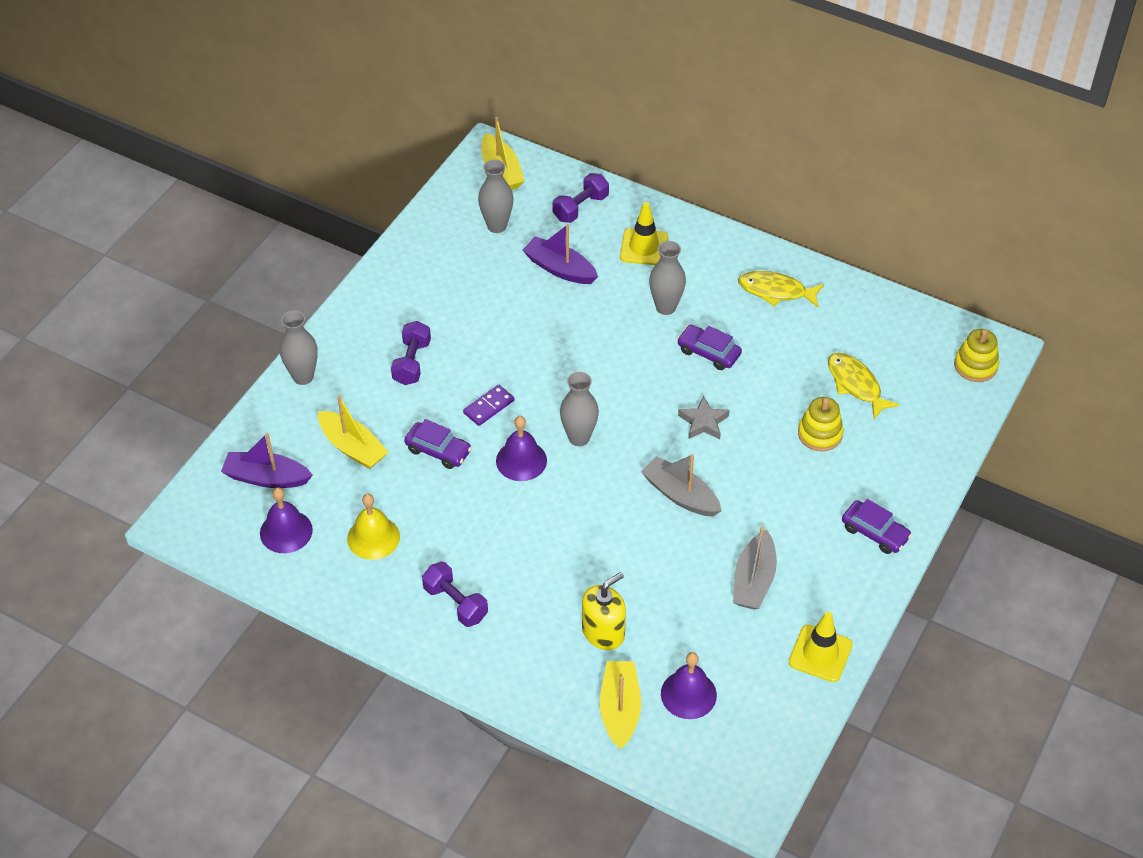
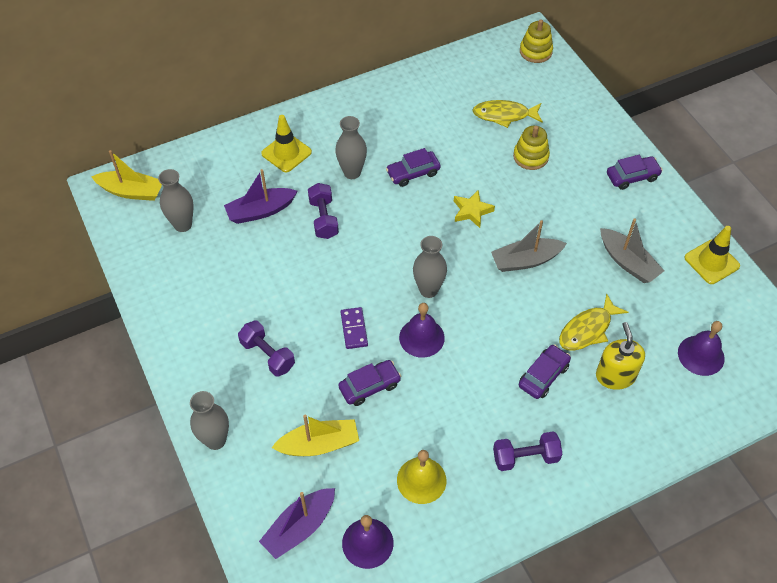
camera: 55 degrees left, 5 degrees up
purple dumbbell [552,173,609,223] -> purple dumbbell moved to [308,183,339,239]
yellow boat [600,661,641,749] -> none
grey star [678,395,729,440] -> yellow star [454,190,495,228]
yellow fish [738,271,824,308] -> yellow fish moved to [559,294,628,351]
none -> purple car [519,345,571,399]

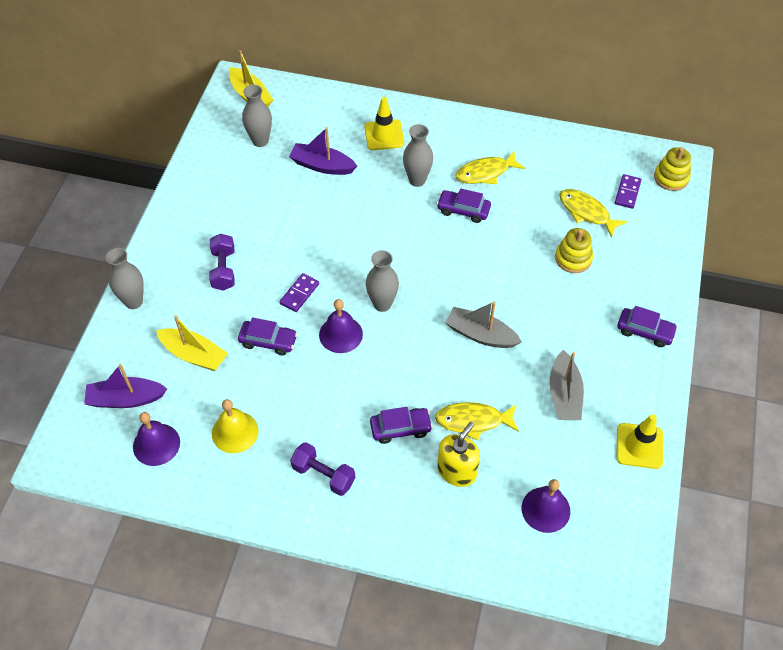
camera: 40 degrees right, 0 degrees up
purple dumbbell [308,183,339,239] -> none
yellow star [454,190,495,228] -> none
none -> yellow fish [455,151,525,184]
none -> purple domino [615,174,641,209]

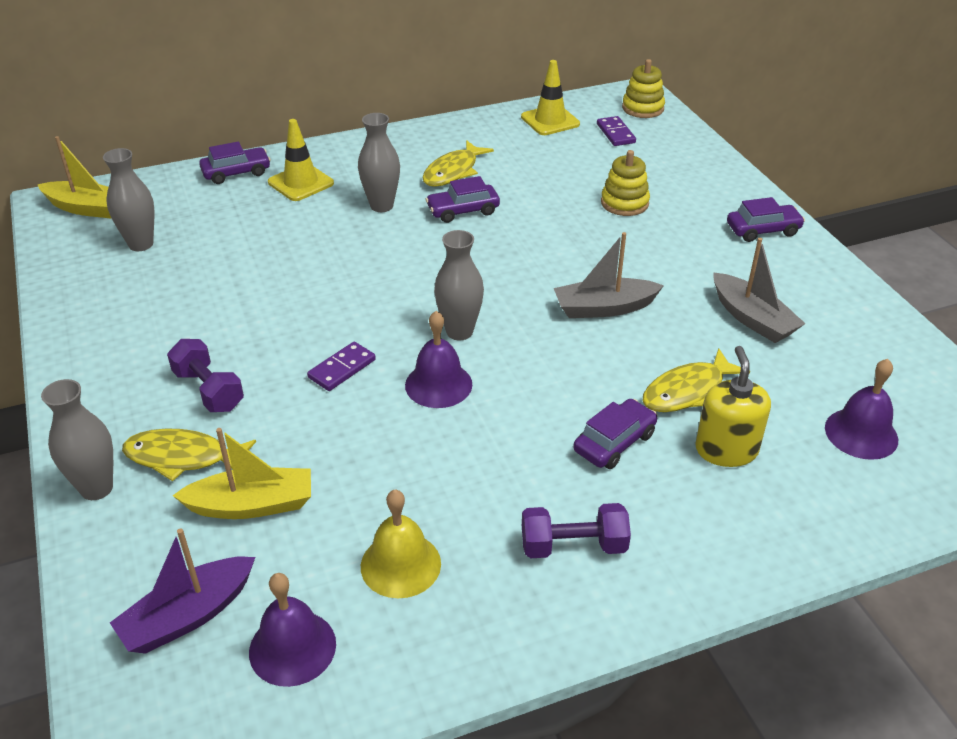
camera: 35 degrees left, 15 degrees down
purple car [238,318,298,355] -> purple car moved to [199,141,271,184]
purple domino [279,273,319,312] -> purple domino turned 45 degrees clockwise [307,342,376,391]
purple boat [289,127,357,175] -> none
yellow fish [559,189,627,238] -> yellow fish moved to [122,428,256,481]
yellow traffic cone [616,414,663,469] -> yellow traffic cone moved to [521,60,580,135]

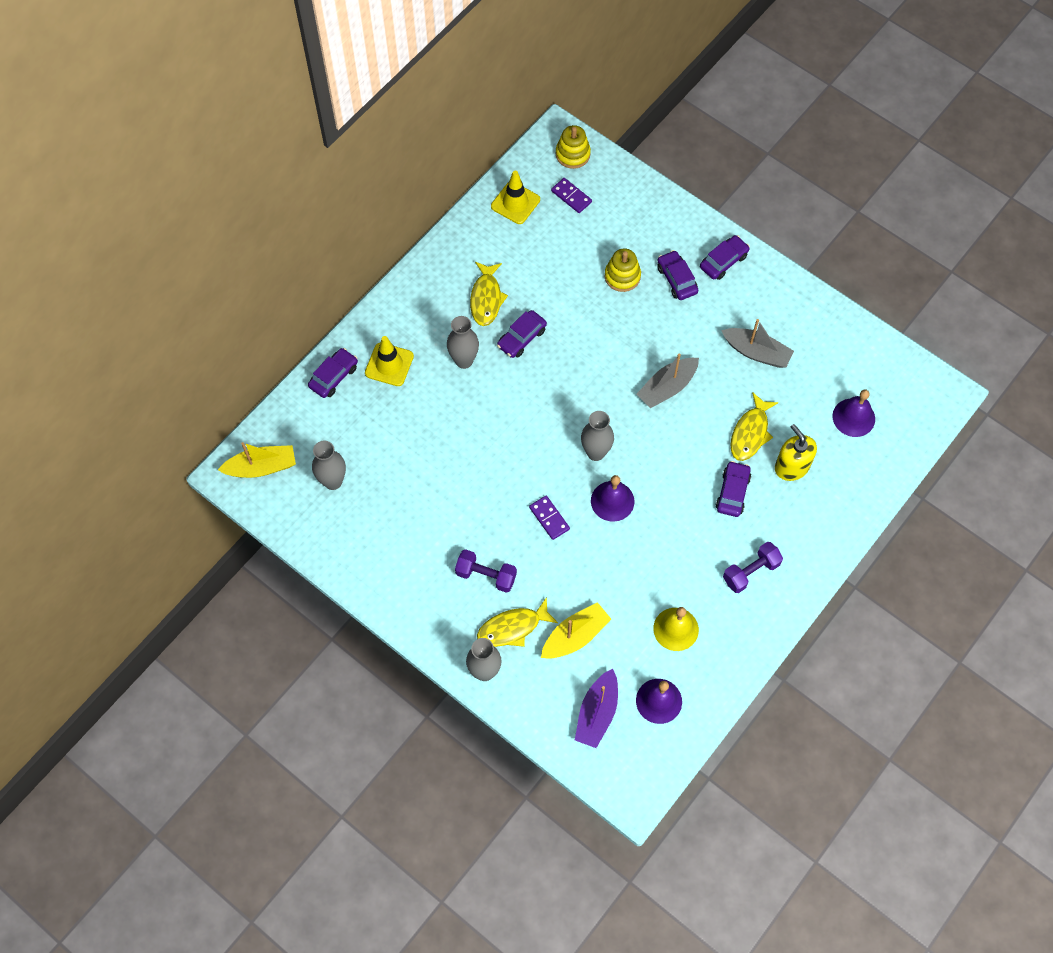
camera: 30 degrees left, 25 degrees up
purple domino [307,342,376,391] -> purple domino turned 45 degrees counterclockwise [529,496,570,540]
none -> purple car [657,250,698,300]

